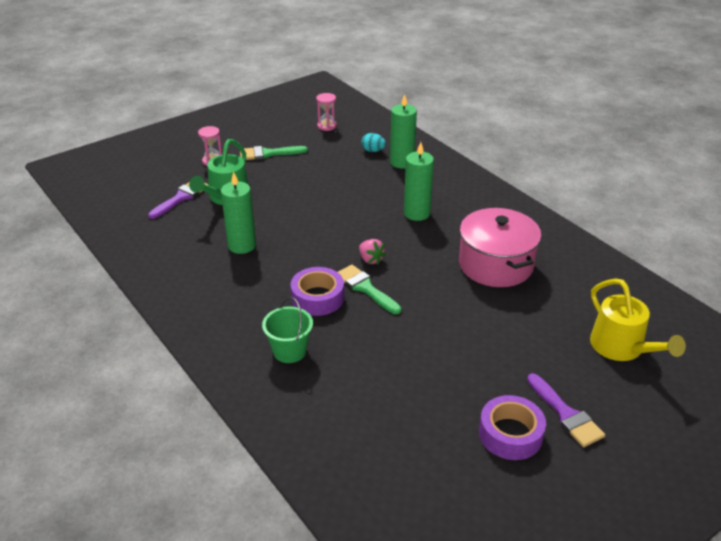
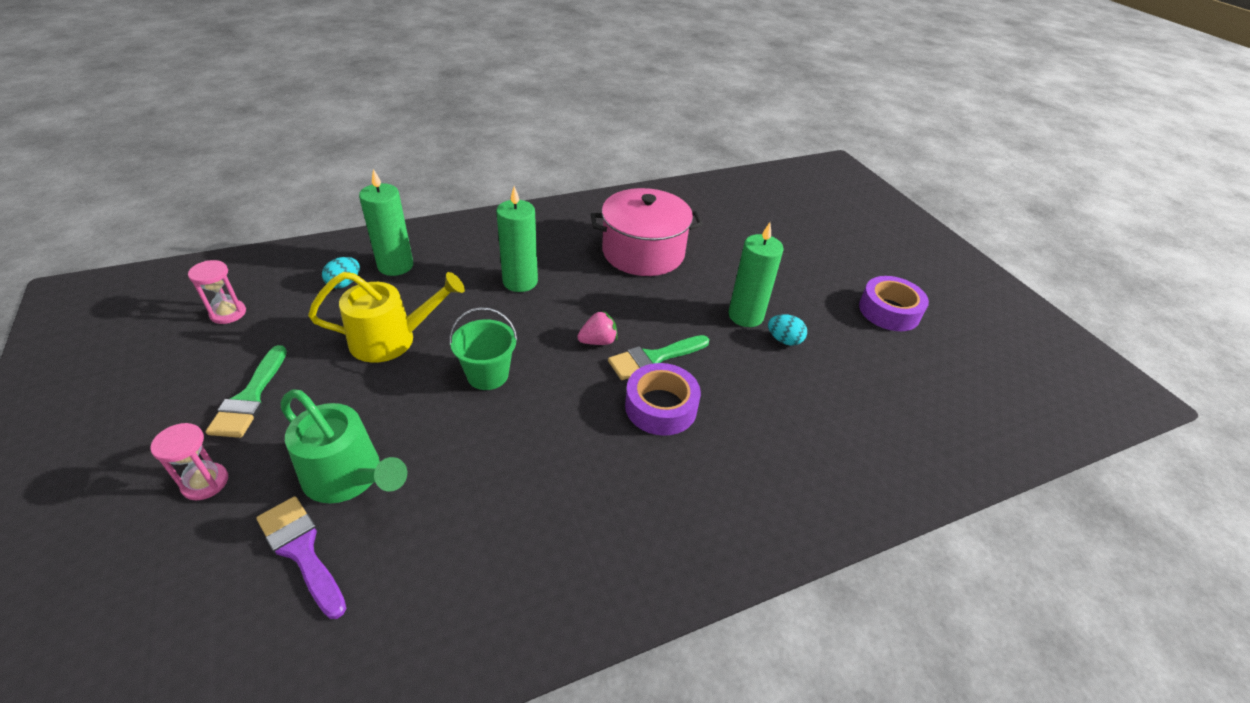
camera: 80 degrees left, 5 degrees up
green candle [221,171,256,254] -> green candle moved to [728,222,784,327]
green bucket [262,297,313,363] -> green bucket moved to [449,307,518,390]
purple brush [527,373,605,447] -> none
yellow watering can [590,278,686,361] -> yellow watering can moved to [308,272,465,363]
none -> turquoise egg [768,314,807,346]

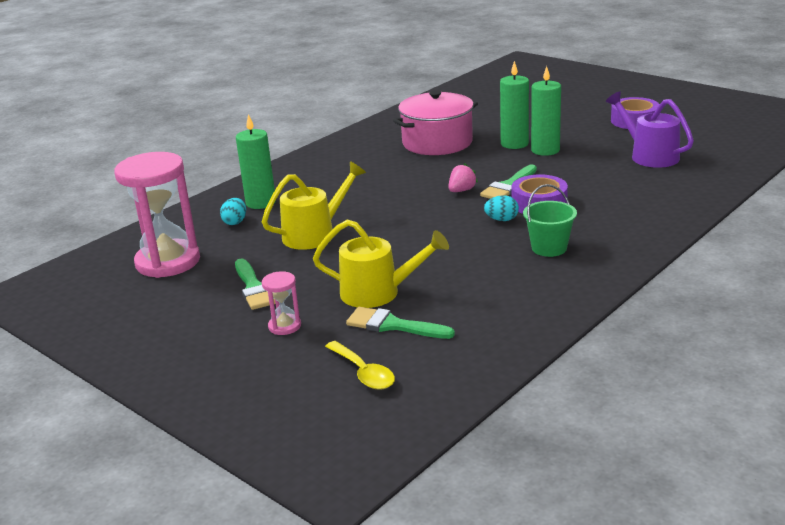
camera: 20 degrees left, 15 degrees down
pink hourglass [188,260,246,324] -> pink hourglass [114,152,200,278], size x2.23
purple brush [256,496,346,619] -> green brush [346,307,455,339]
green watering can [281,389,407,503] -> yellow watering can [313,219,449,308]
green bucket [449,307,518,390] -> green bucket moved to [523,184,577,257]
green candle [496,186,538,292] -> green candle moved to [500,61,529,149]
turquoise egg [768,314,807,346] -> turquoise egg moved to [484,195,519,221]
none -> yellow spoon [325,341,395,390]
none -> purple watering can [606,91,694,168]

